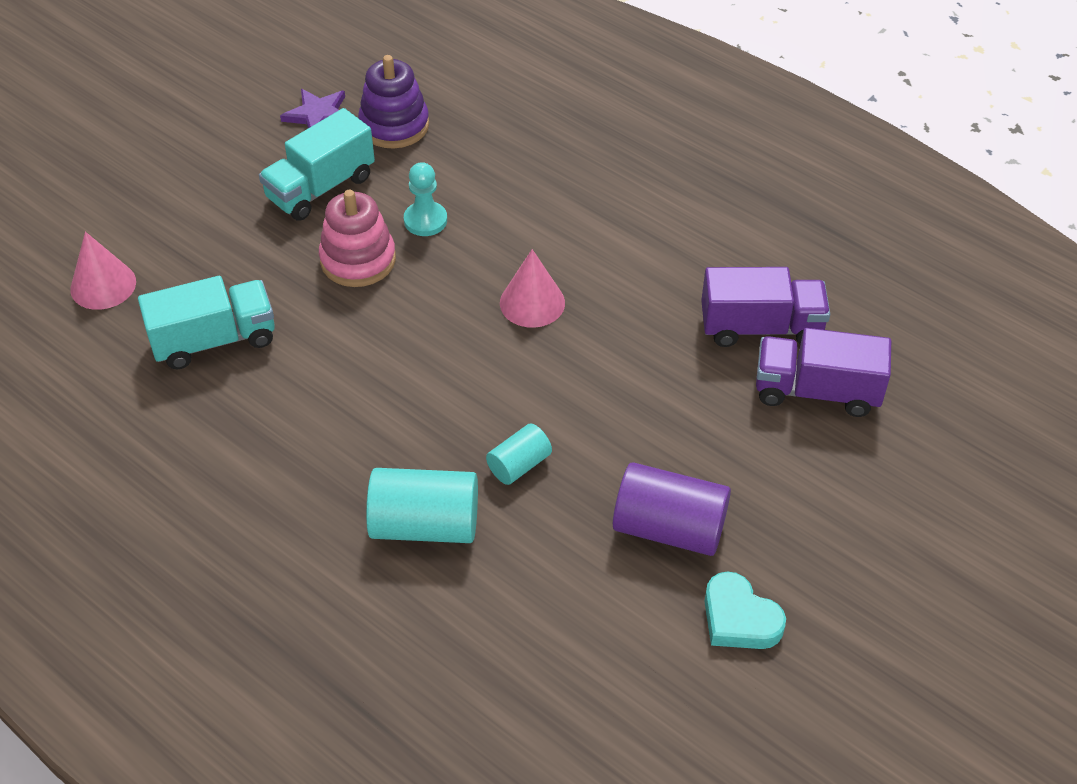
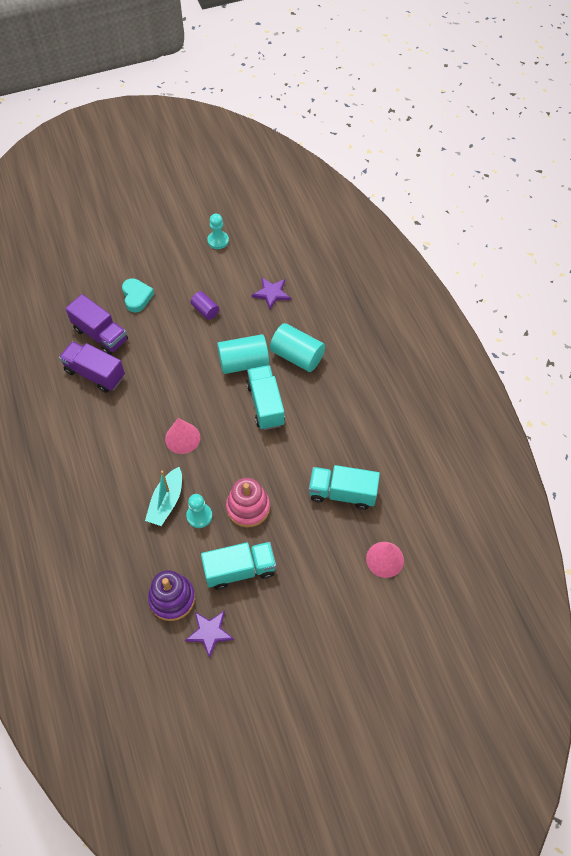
camera: 150 degrees left, 10 degrees up
turquoise cylinder [486,423,552,485] -> turquoise cylinder [217,334,269,374], size x1.78
purple cylinder [613,462,731,556] -> purple cylinder [191,291,219,320], size x0.56
turquoise heart [704,571,786,649] -> turquoise heart moved to [122,278,154,312]
none -> turquoise boat [145,467,182,526]
none -> turquoise pawn [207,214,229,249]
none -> turquoise truck [246,365,285,430]
none -> purple star [252,278,291,310]

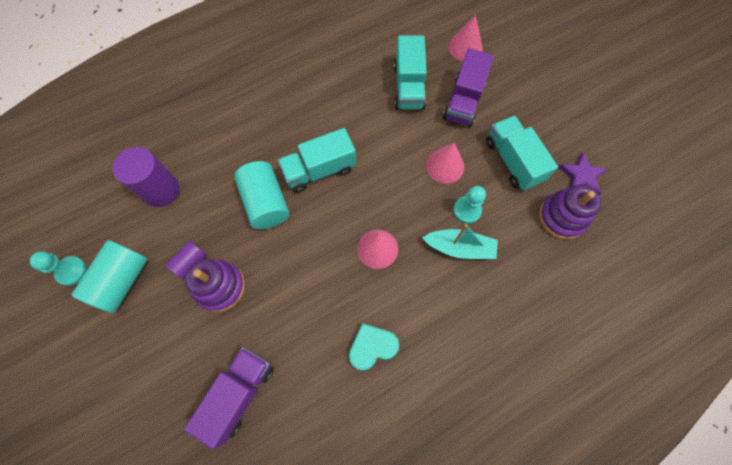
camera: 100 degrees left, 10 degrees up
purple truck [59,341,125,393] -> purple truck moved to [443,48,494,127]
turquoise heart [122,278,154,312] -> turquoise heart moved to [349,323,399,370]
pink stacking toy [226,478,270,528] -> pink cone [426,143,464,184]
purple star [252,278,291,310] -> purple cylinder [112,147,180,207]
turquoise cylinder [270,323,325,372] -> turquoise cylinder moved to [72,240,148,313]
none -> purple stacking toy [185,259,245,312]

